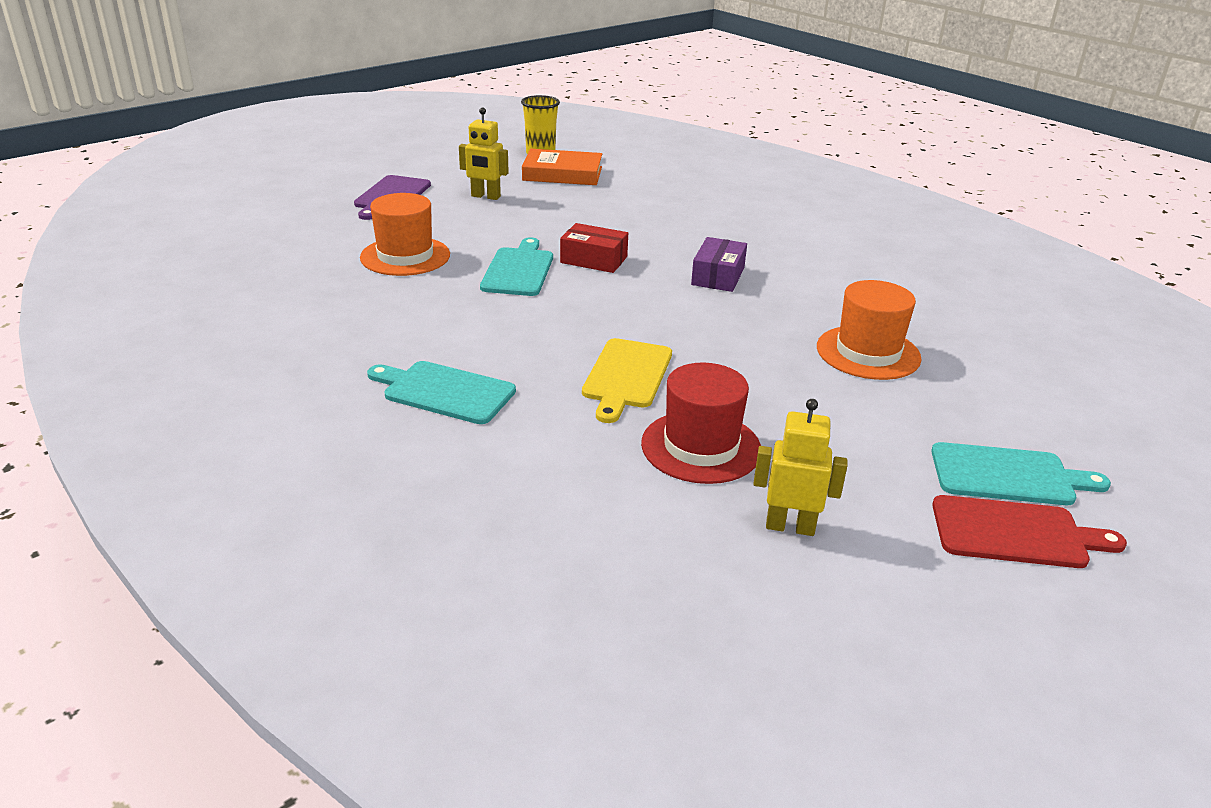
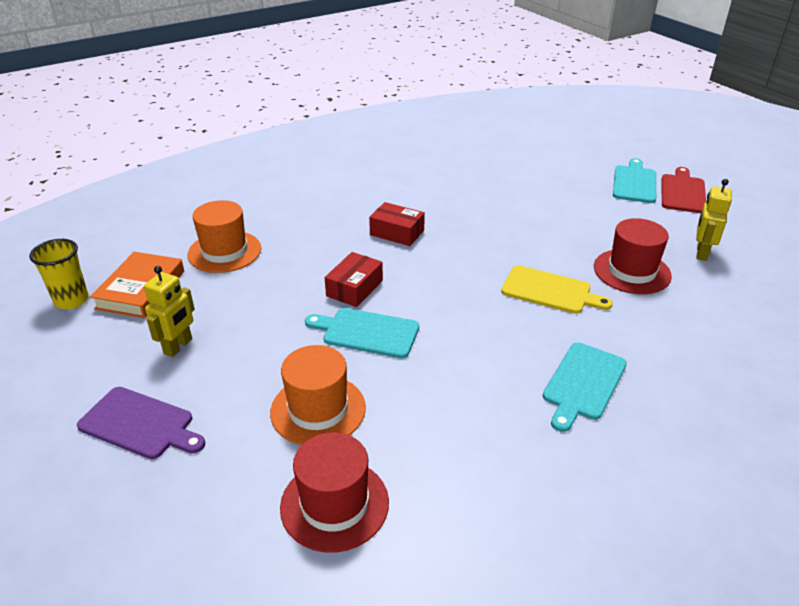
camera: 80 degrees left, 5 degrees up
purple box [691,237,747,292] -> red box [369,202,425,246]
orange hat [817,280,922,380] -> orange hat moved to [187,200,261,273]
none -> red hat [280,432,389,553]

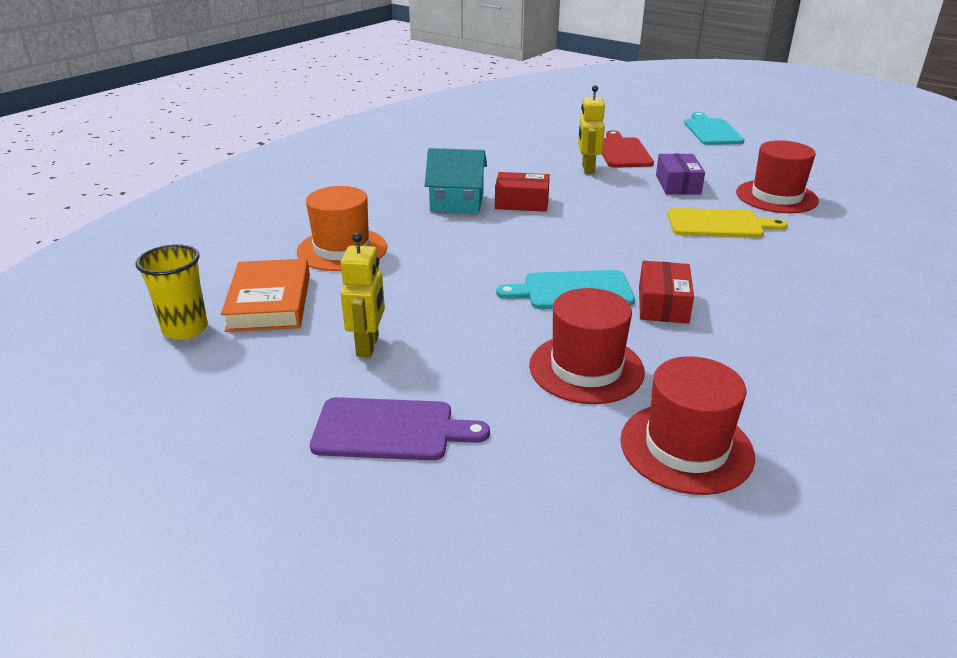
camera: 20 degrees left, 5 degrees down
orange hat [270,345,366,445] -> red hat [529,288,645,404]
red box [325,252,383,307] -> red box moved to [639,261,694,324]
turquoise cutting board [543,342,627,432] -> none
red cutting board [662,167,706,213] -> red cutting board moved to [602,130,654,168]
yellow robot [696,179,732,261] -> yellow robot moved to [578,85,605,174]
none -> turquoise house [425,148,487,213]
none -> purple box [656,154,705,195]

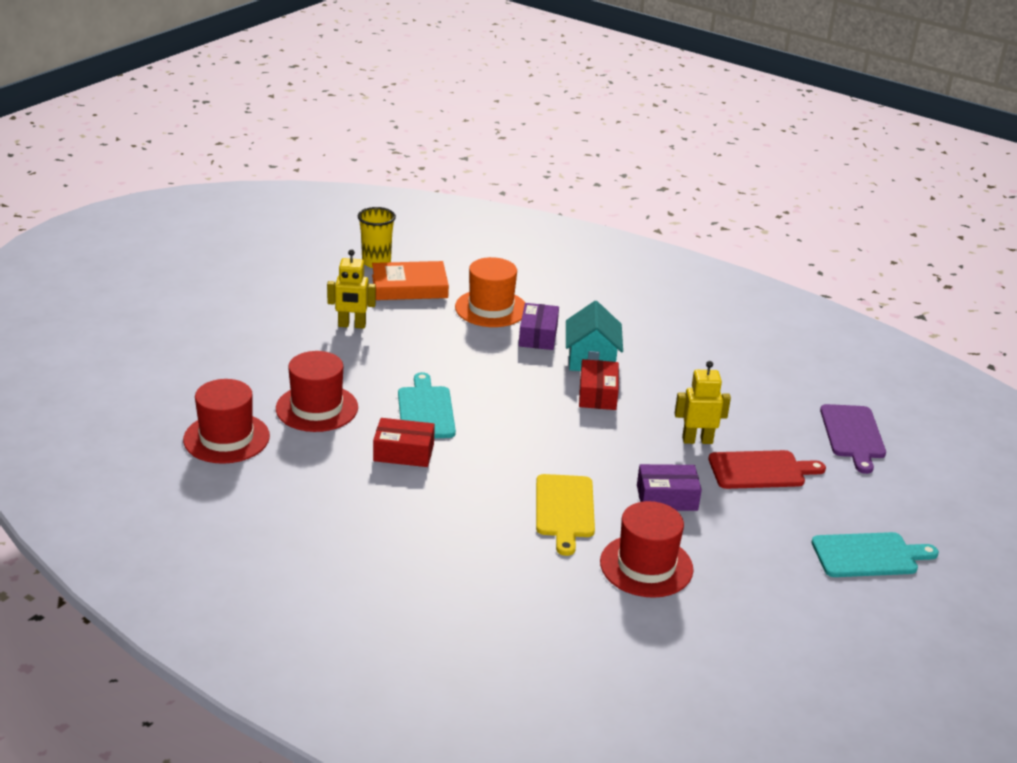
camera: 85 degrees right, 0 degrees up
purple cutting board [310,397,490,461] -> purple cutting board moved to [820,404,886,474]
none -> purple box [519,303,559,350]

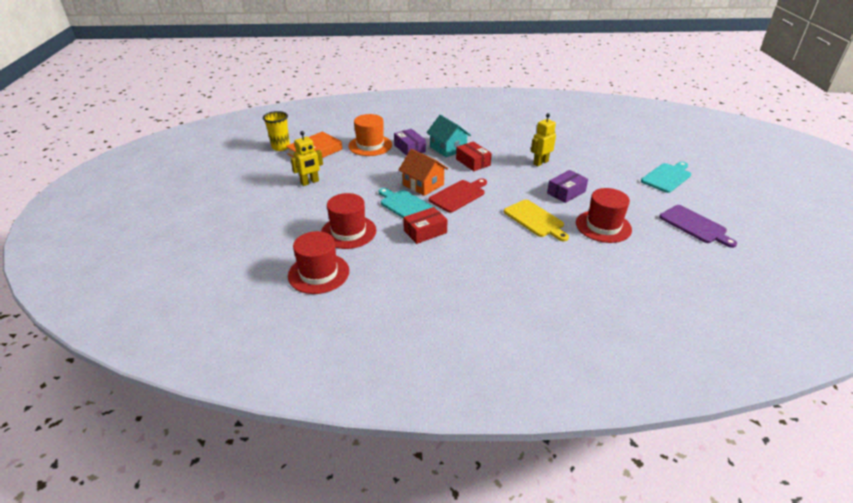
camera: 35 degrees left, 5 degrees up
red cutting board [708,450,826,489] -> red cutting board moved to [428,178,487,213]
purple cutting board [820,404,886,474] -> purple cutting board moved to [659,205,737,248]
none -> orange house [399,149,448,196]

